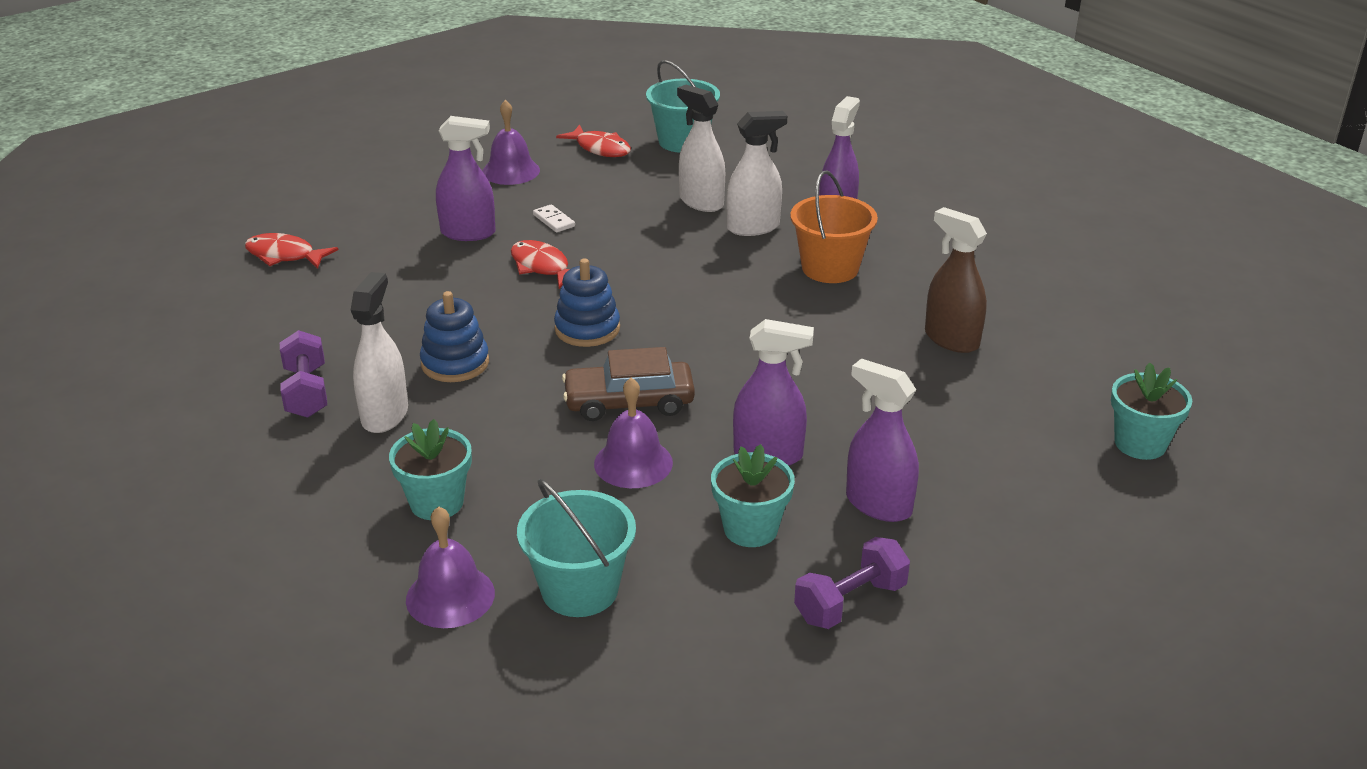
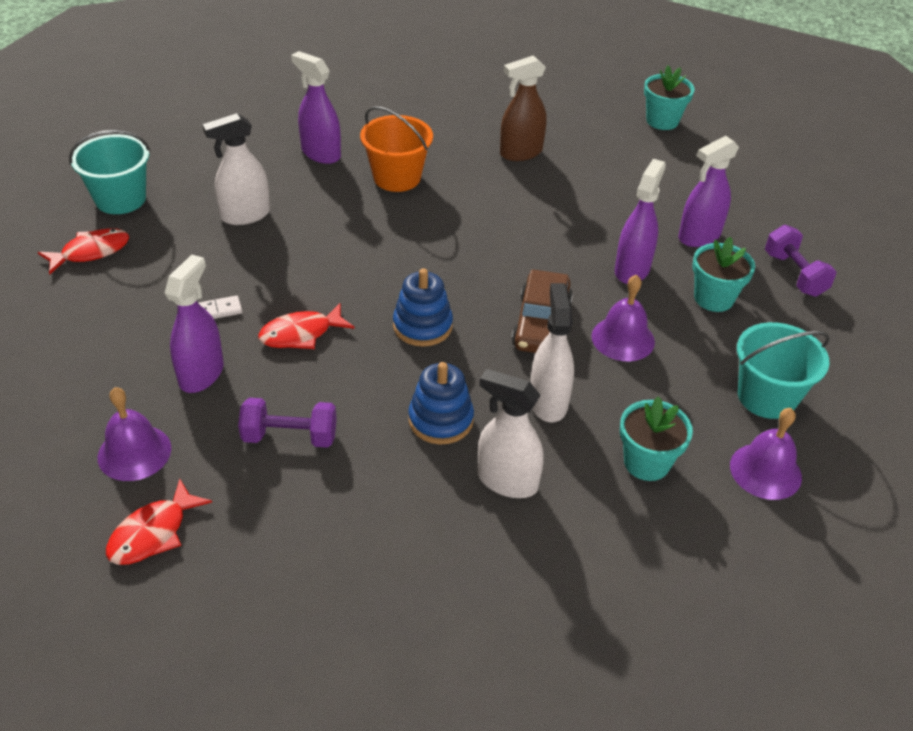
camera: 75 degrees left, 10 degrees up
purple dumbbell [280,330,327,418] -> purple dumbbell moved to [238,398,337,448]
purple bell [483,100,540,185] -> purple bell moved to [98,387,171,481]
white spray bottle [726,111,787,236] -> white spray bottle moved to [531,283,574,423]

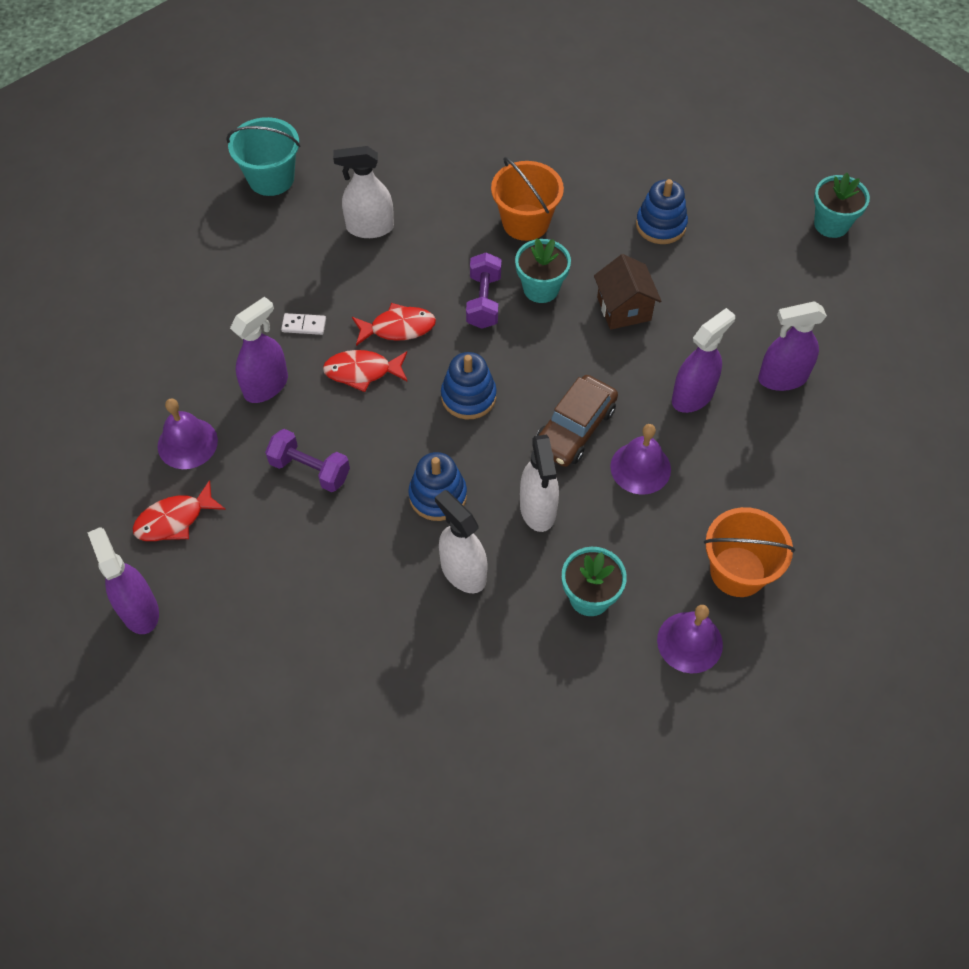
camera: 25 degrees right, 15 degrees up
red fish [38,228,129,275] -> red fish moved to [352,303,436,346]
purple spray bottle [291,51,341,164] -> purple spray bottle moved to [88,527,159,634]
brown spray bottle [500,55,546,161] -> blue stacking toy [636,179,688,244]
white spray bottle [531,283,574,423] -> white spray bottle turned 150 degrees clockwise [520,434,559,532]
turquoise flower pot [692,237,755,312] -> turquoise flower pot moved to [515,238,571,303]
turquoise bucket [737,322,830,419] -> orange bucket [704,507,795,597]
purple dumbbell [765,225,837,297] -> purple dumbbell moved to [466,252,501,329]
none -> brown house [594,254,661,330]

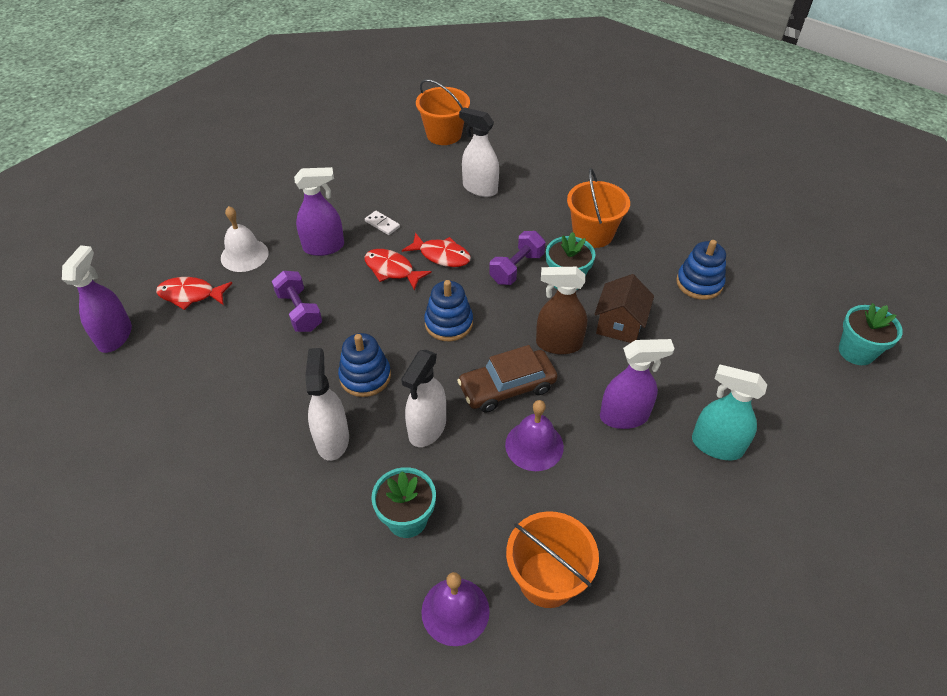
camera: 35 degrees right, 10 degrees down
purple bell [158,398,218,469] -> white bell [221,206,269,272]
turquoise bucket [226,117,300,196] -> orange bucket [416,79,470,145]
purple spray bottle [758,302,827,391] -> turquoise spray bottle [692,364,767,460]
none -> brown spray bottle [536,267,587,354]

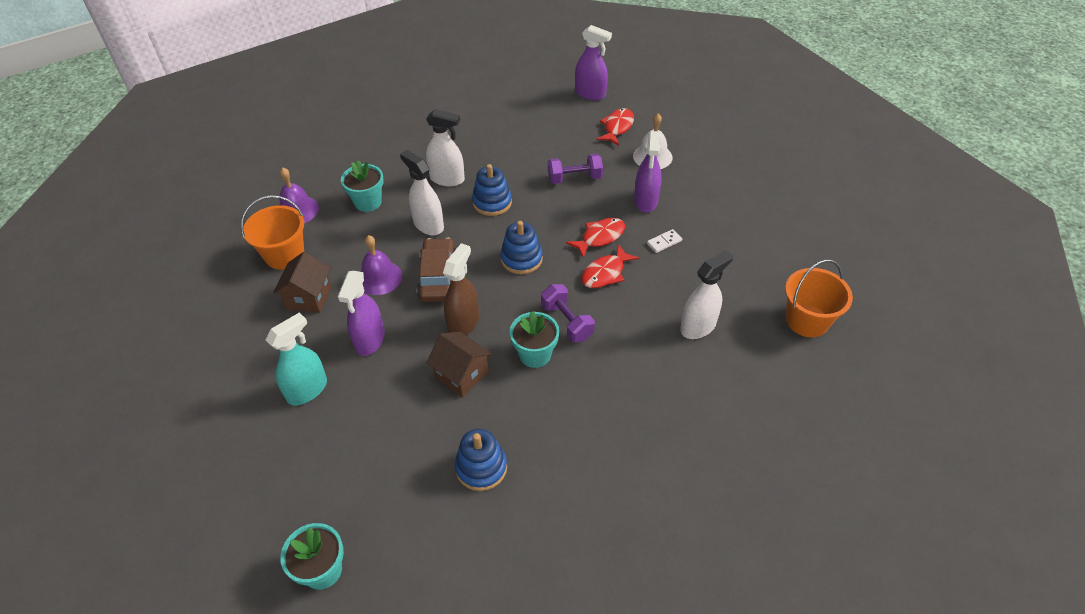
camera: 110 degrees right, 0 degrees up
orange bucket [567,168,630,248] -> none
none -> brown house [273,252,332,313]

